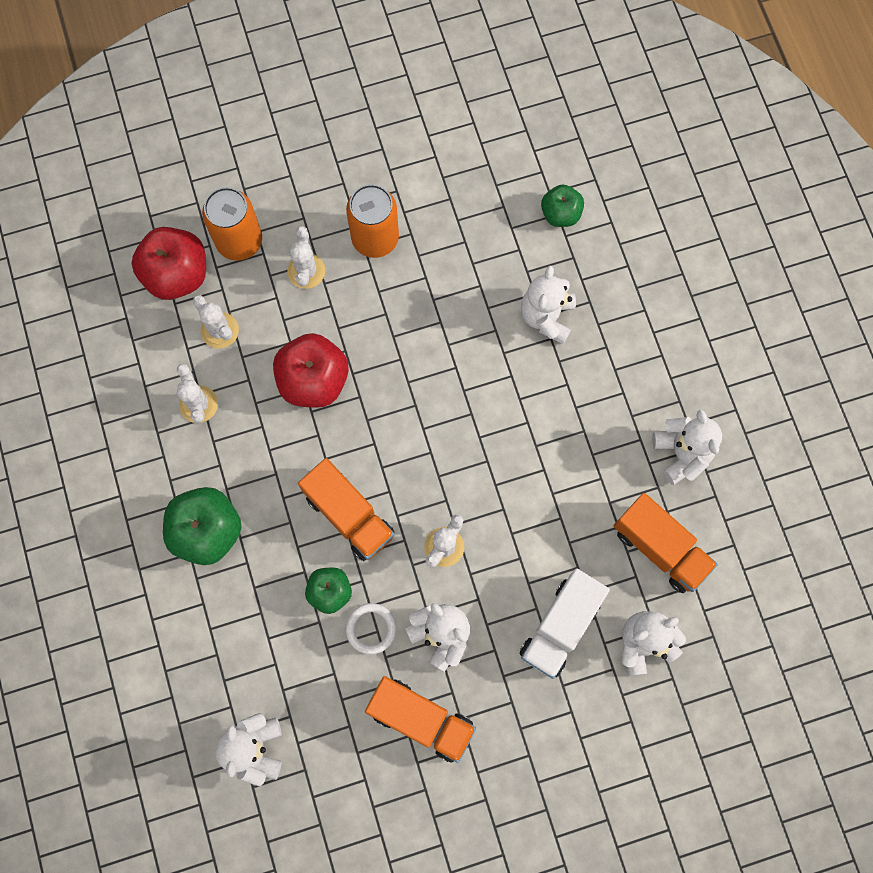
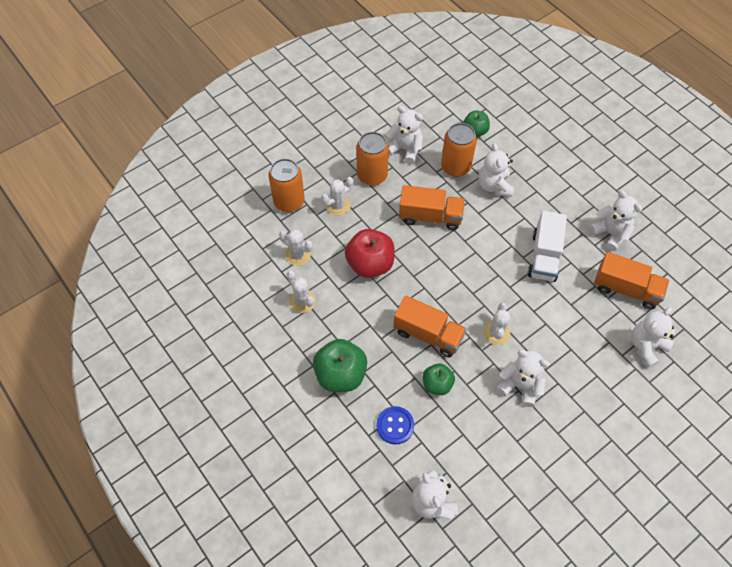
camera: 20 degrees left, 15 degrees down
red apple [132,227,206,300] -> none
white cactus [287,226,325,289] -> white cactus turned 75 degrees clockwise [321,177,353,216]
white ring [346,603,396,654] -> none
orange truck [365,676,476,763] -> orange truck moved to [399,185,465,230]
white truck [520,568,610,679] -> white truck moved to [528,211,567,282]
none -> blue button [376,406,414,444]
none -> white teddy bear [386,106,423,164]
none -> orange can [441,123,477,177]

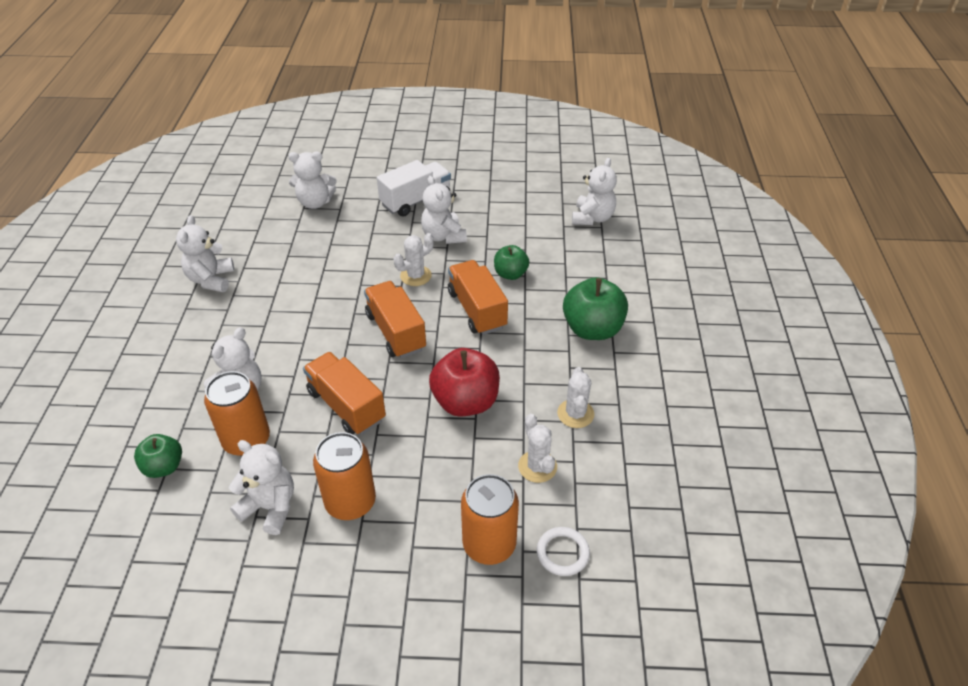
camera: 140 degrees left, 15 degrees down
white cactus [321,177,353,216] -> none
blue button [376,406,414,444] -> none
white teddy bear [386,106,423,164] -> white teddy bear turned 135 degrees clockwise [229,440,294,535]
white truck [528,211,567,282] -> white truck moved to [377,160,451,217]
orange truck [594,252,669,310] -> orange truck moved to [364,281,426,358]
none -> white ring [537,527,590,576]

